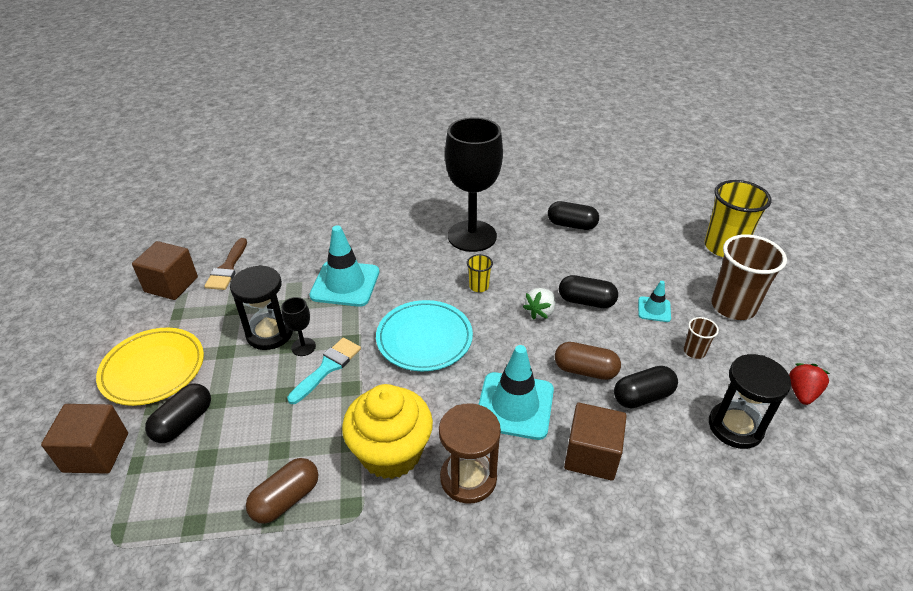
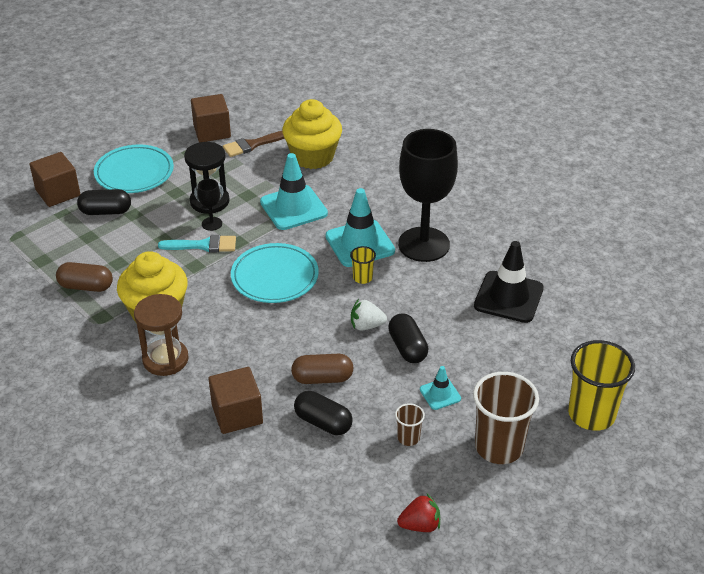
camera: 55 degrees right, 0 degrees up
yellow plate [96,328,204,406] -> turquoise plate [94,145,174,193]
turquoise traffic cone [478,345,554,440] -> turquoise traffic cone moved to [326,188,395,267]
black capsule [548,201,599,230] -> black traffic cone [474,241,544,323]
brown capsule [555,342,621,380] -> brown capsule turned 75 degrees counterclockwise [291,354,354,384]
black hourglass [709,354,791,449] -> none
none -> yellow cupcake [282,99,342,169]

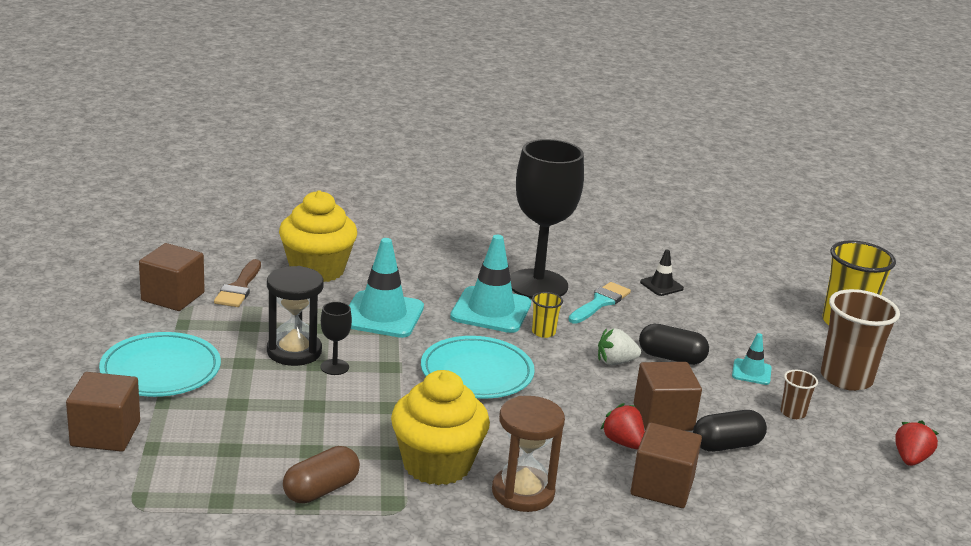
camera: 55 degrees left, 15 degrees down
black capsule [77,189,131,215] -> none
turquoise brush [158,235,236,253] -> turquoise brush moved to [568,282,631,324]
brown capsule [291,354,354,384] -> brown cube [634,362,702,431]
white strawberry [351,299,387,330] -> white strawberry turned 45 degrees clockwise [598,328,641,365]
black traffic cone [474,241,544,323] -> black traffic cone [640,250,684,296], size x0.51
none -> red strawberry [600,403,645,449]

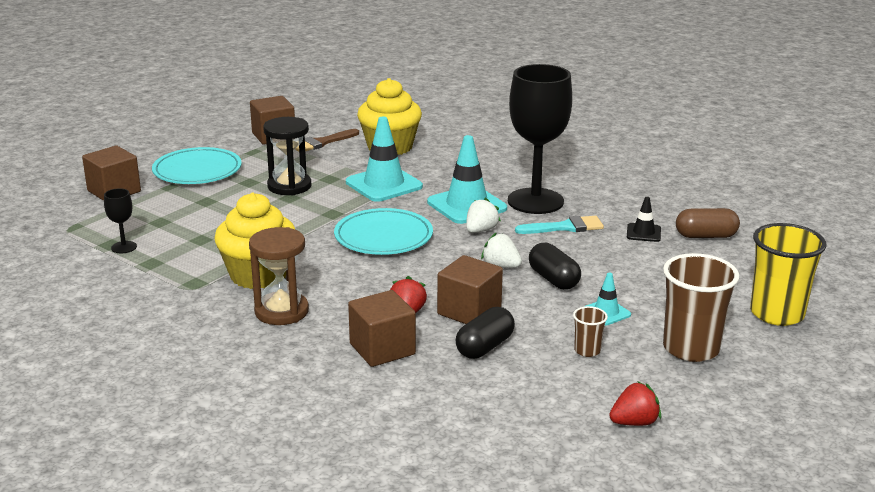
camera: 45 degrees right, 0 degrees up
brown capsule [283,446,360,504] -> brown capsule moved to [676,208,740,238]
black goblet [321,302,352,375] -> black goblet moved to [104,188,137,253]
yellow cup [532,292,563,338] -> white strawberry [466,198,501,233]
black capsule [693,410,767,452] -> black capsule turned 75 degrees counterclockwise [455,307,515,359]

